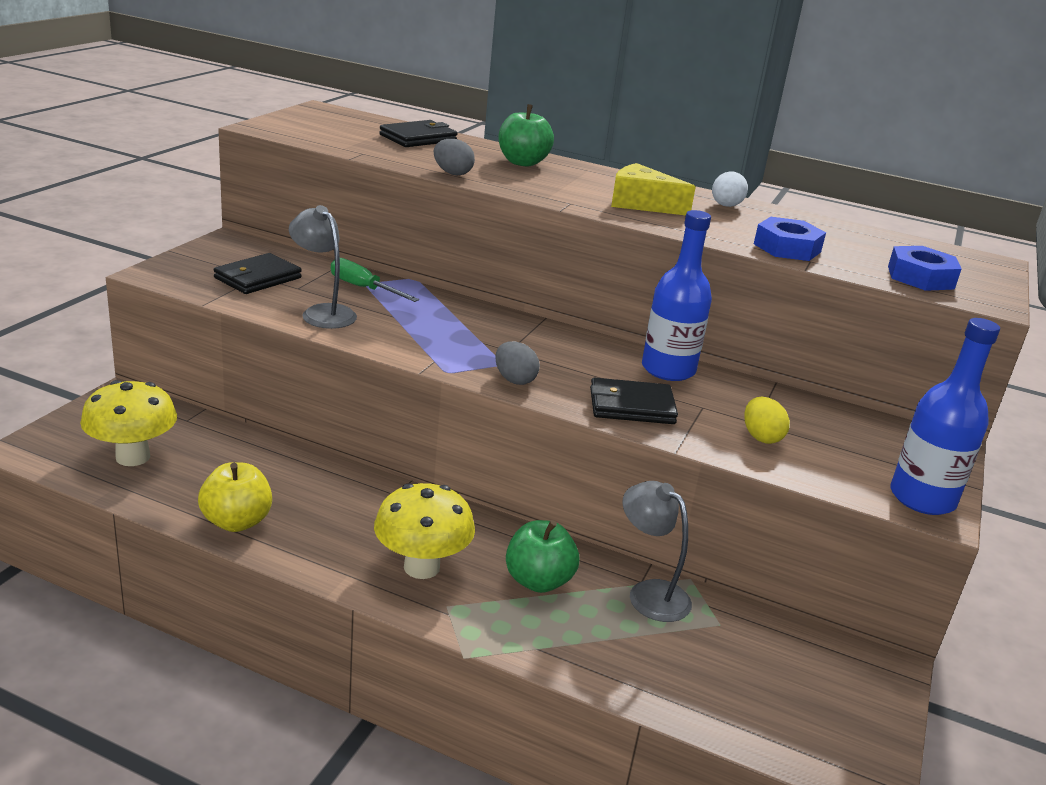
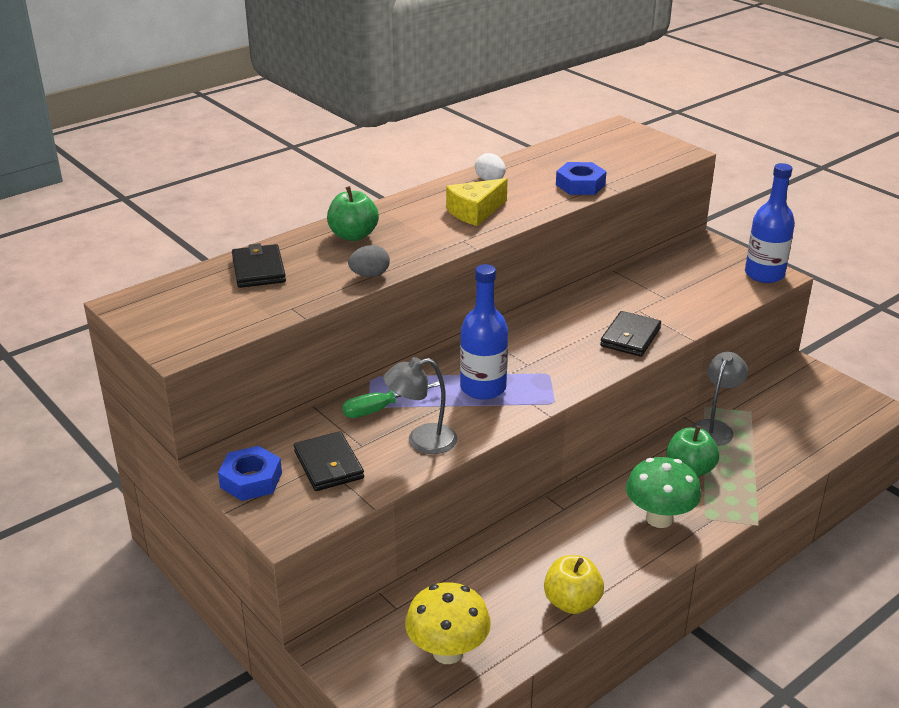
camera: 60 degrees left, 5 degrees up
yellow mushroom [374,483,475,579] -> green mushroom [626,457,701,528]
grey egg [495,341,540,385] -> none
grey lamp [622,481,692,622] -> grey lamp turned 135 degrees clockwise [691,352,748,446]
blue bottle [642,210,712,381] -> blue bottle moved to [460,264,508,400]
yellow egg [744,397,790,444] -> none
blue nut [888,246,962,291] -> blue nut moved to [218,446,282,501]

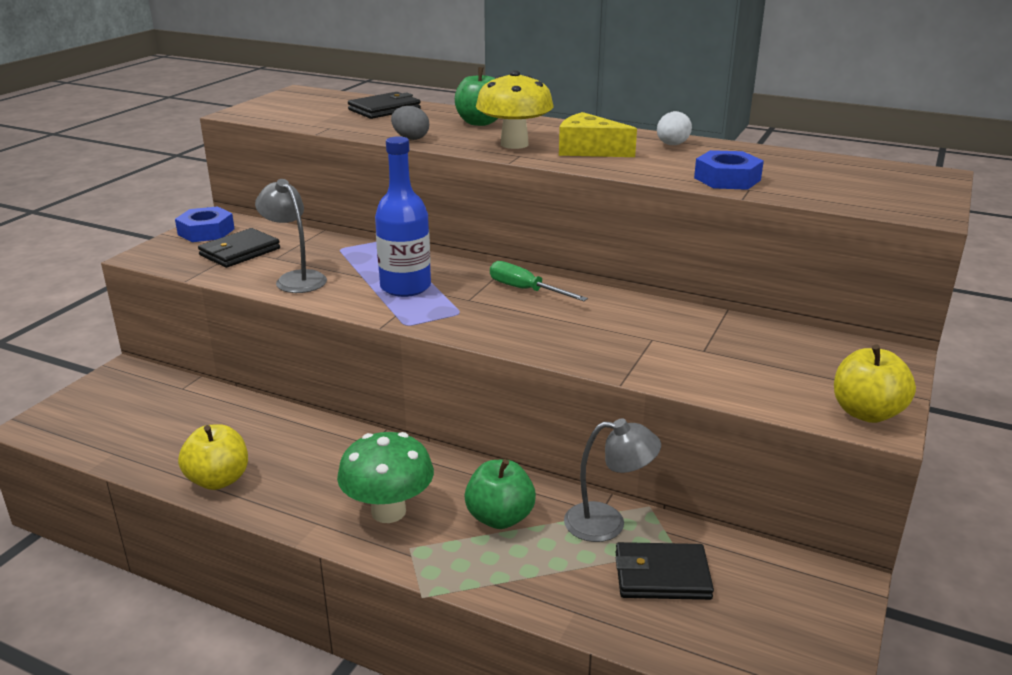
camera: 65 degrees right, 5 degrees down
green screwdriver [342,381,440,418] -> green screwdriver moved to [490,261,588,301]
yellow mushroom [405,582,491,664] -> yellow mushroom moved to [476,70,554,149]
black wallet [600,311,661,357] -> black wallet moved to [616,542,714,600]
blue bottle [745,163,795,283] -> yellow apple [834,344,916,423]

